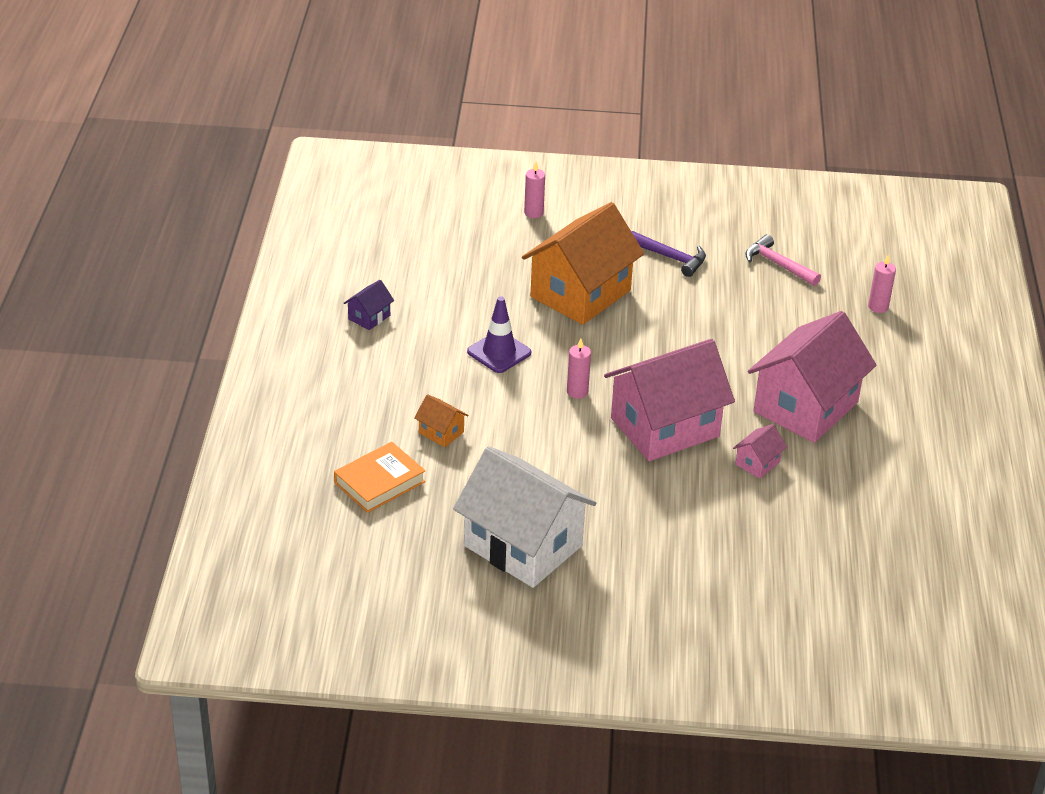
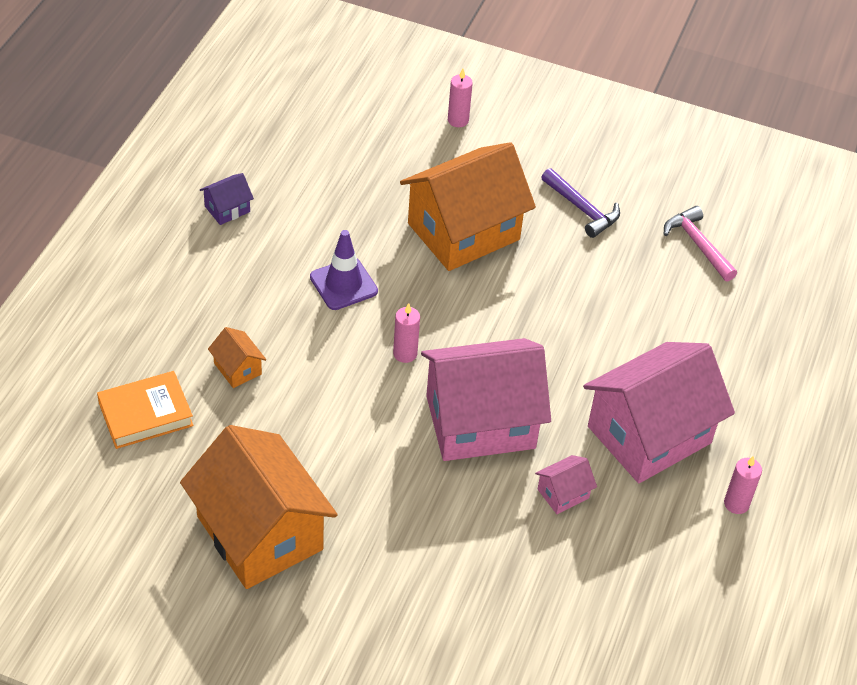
camera: 15 degrees right, 10 degrees up
white house [453,446,596,588] -> orange house [180,425,338,589]
pink candle [868,255,896,313] -> pink candle moved to [724,456,762,514]

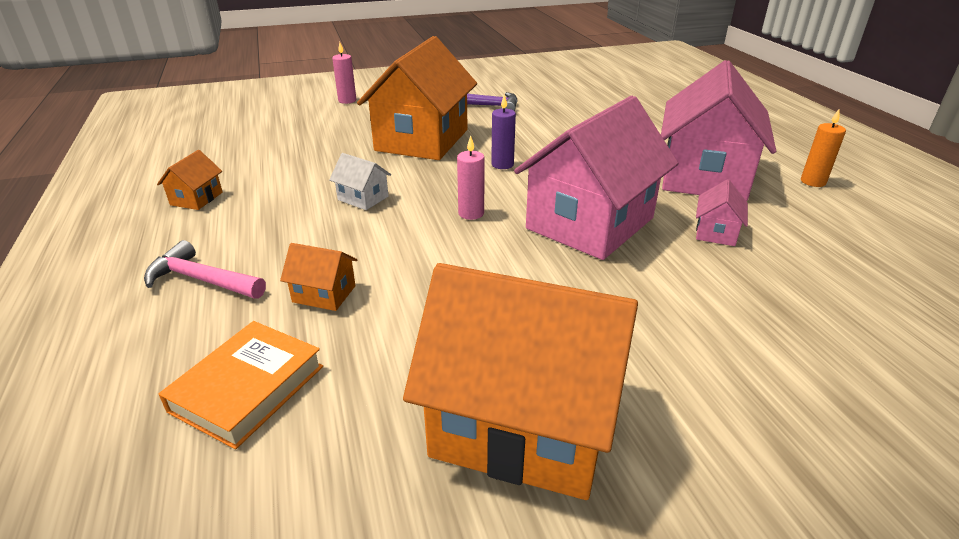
camera: 35 degrees left, 15 degrees down
purple house [200,173,254,225] -> orange house [157,150,223,210]
purple traffic cone [310,230,378,310] -> white house [329,153,391,210]
pink hammer [664,206,737,282] -> pink hammer moved to [144,240,266,299]
pink candle [724,456,762,514] -> orange candle [801,109,846,187]
none -> purple candle [491,94,516,169]

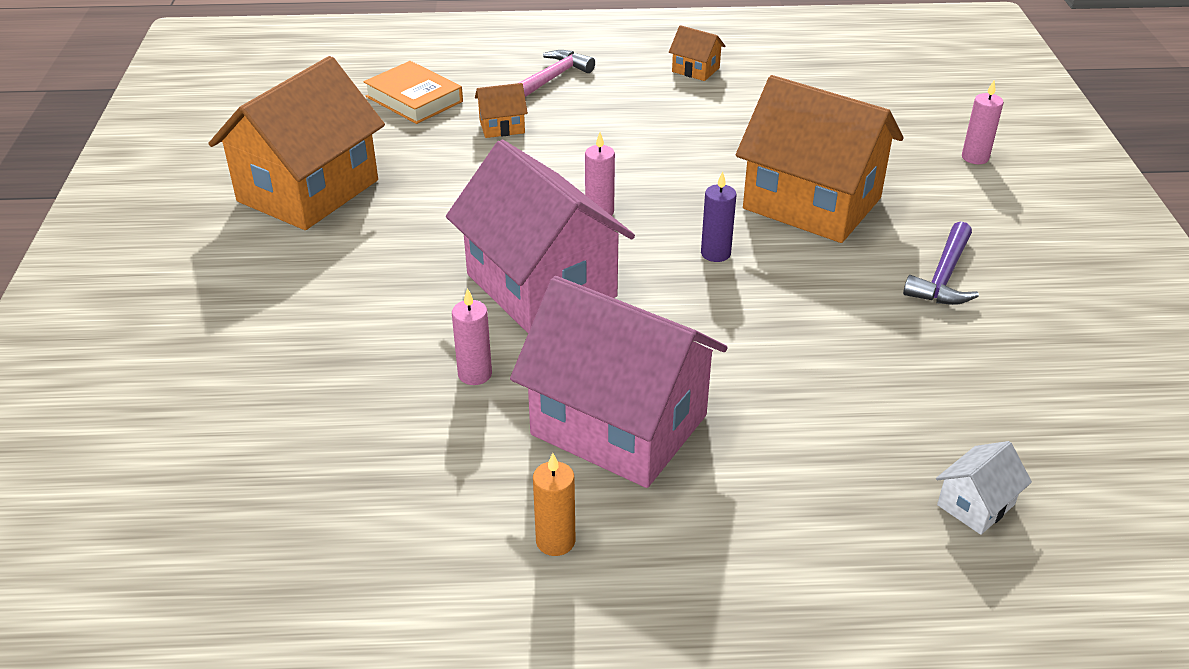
camera: 105 degrees right, 5 degrees up
orange house [280,243,357,311] -> orange house turned 45 degrees clockwise [475,83,528,138]
white house [329,153,391,210] -> white house moved to [936,441,1032,535]
pink house [696,179,748,246] -> pink candle [452,288,492,385]

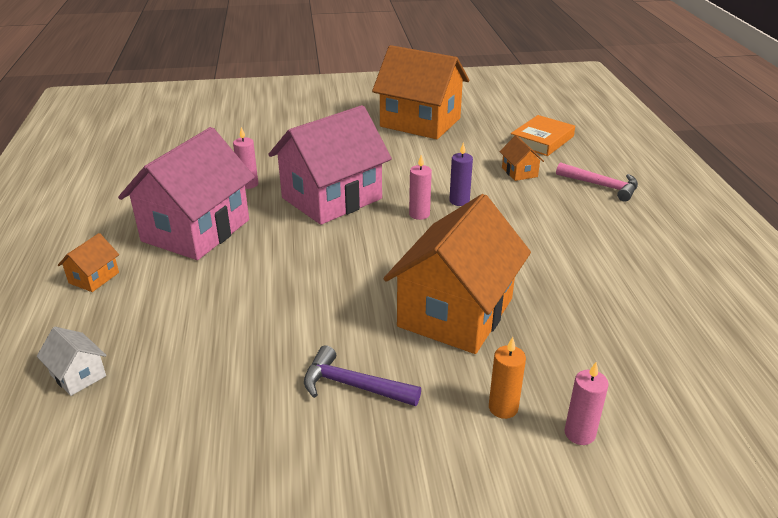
camera: 85 degrees right, 5 degrees down
orange candle [533,453,576,556] -> orange candle moved to [489,337,526,419]
orange house [669,25,725,81] -> orange house moved to [58,233,119,292]
purple candle [701,171,736,262] -> purple candle moved to [449,142,473,206]

